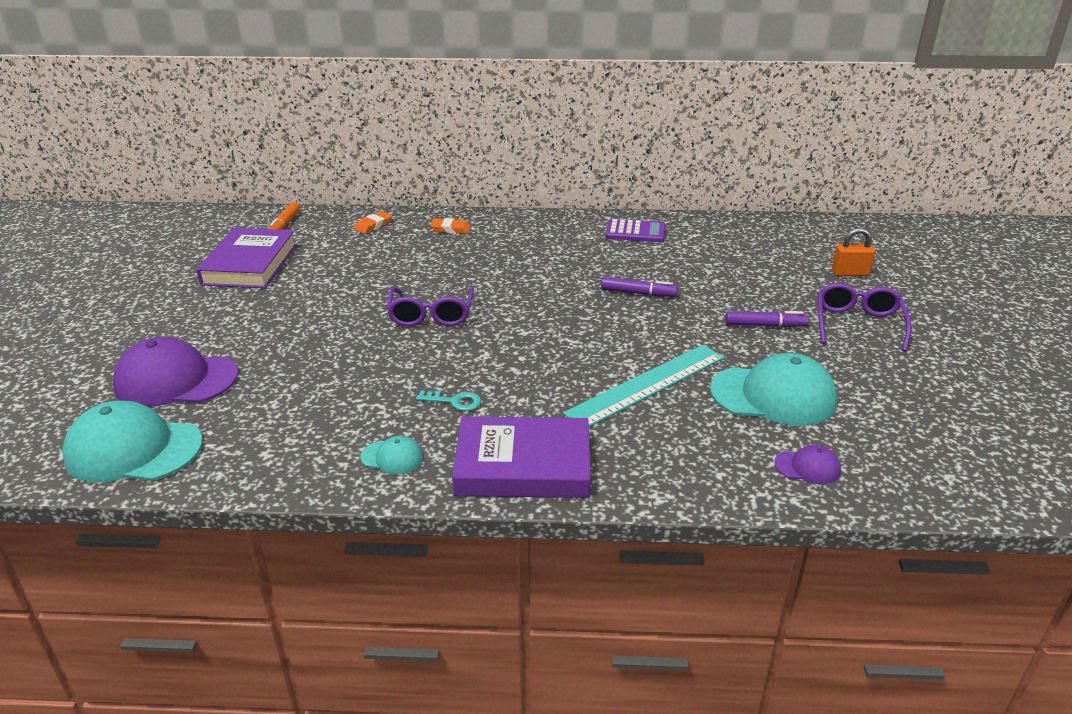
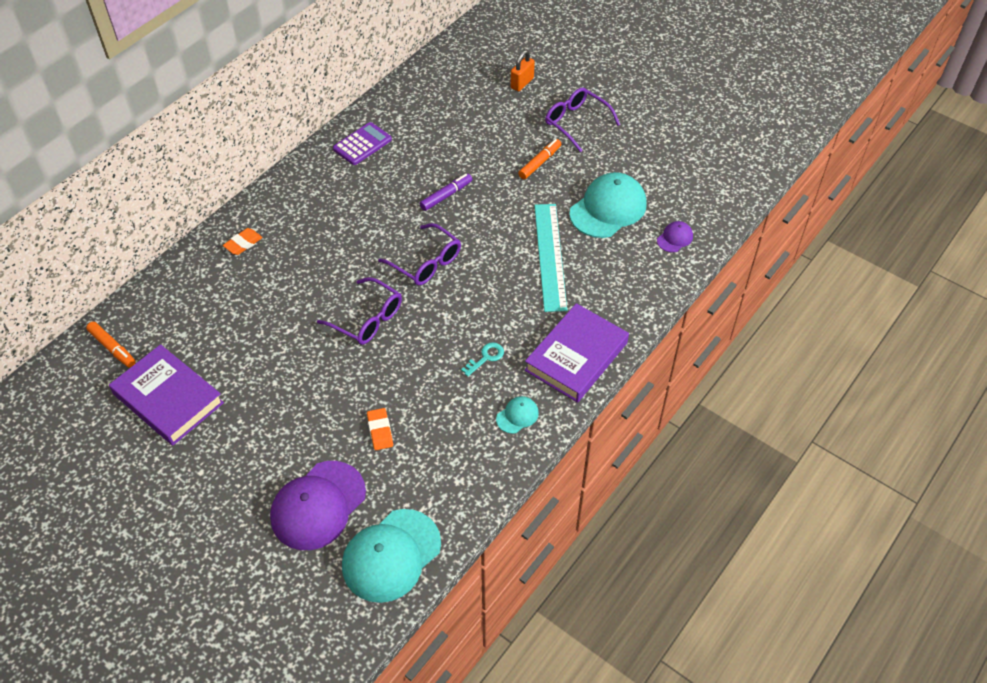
camera: 55 degrees left, 20 degrees up
orange eraser [354,211,392,234] -> orange eraser moved to [367,408,393,450]
purple marker [725,311,809,327] -> orange marker [518,139,561,179]
none -> purple glasses [378,223,461,285]

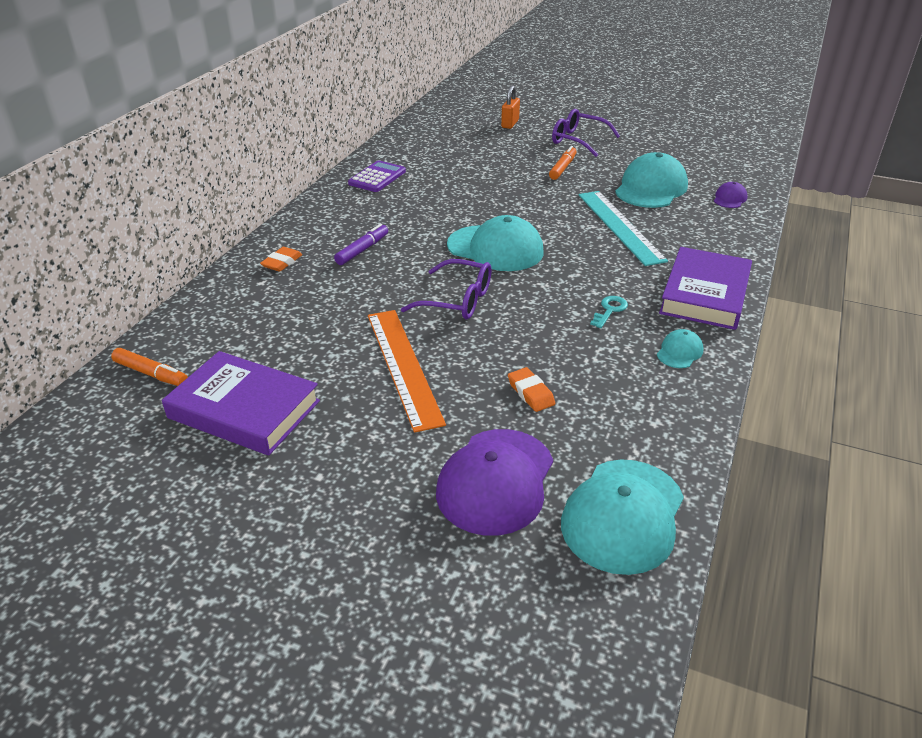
camera: 15 degrees left, 15 degrees down
purple glasses [378,223,461,285] -> turquoise cap [447,215,544,271]
purple marker [420,174,472,211] -> purple marker moved to [334,224,388,265]
none -> orange ruler [368,310,446,433]

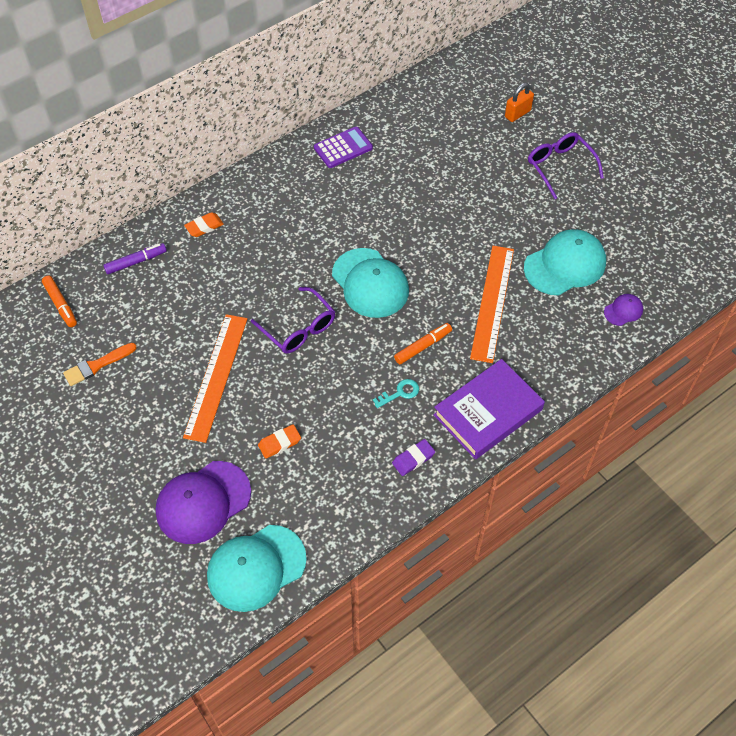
camera: 30 degrees right, 20 degrees up
purple book [162,351,320,456] -> orange brush [63,343,137,386]
purple marker [334,224,388,265] -> purple marker moved to [103,243,167,275]
orange eraser [508,367,555,412] -> orange eraser turned 60 degrees clockwise [258,424,301,459]
orange marker [549,146,577,180] -> orange marker moved to [394,323,452,365]
turquoise ruler [578,191,668,266] -> orange ruler [470,246,514,363]
turquoise cap [657,329,703,368] -> purple eraser [392,439,435,476]

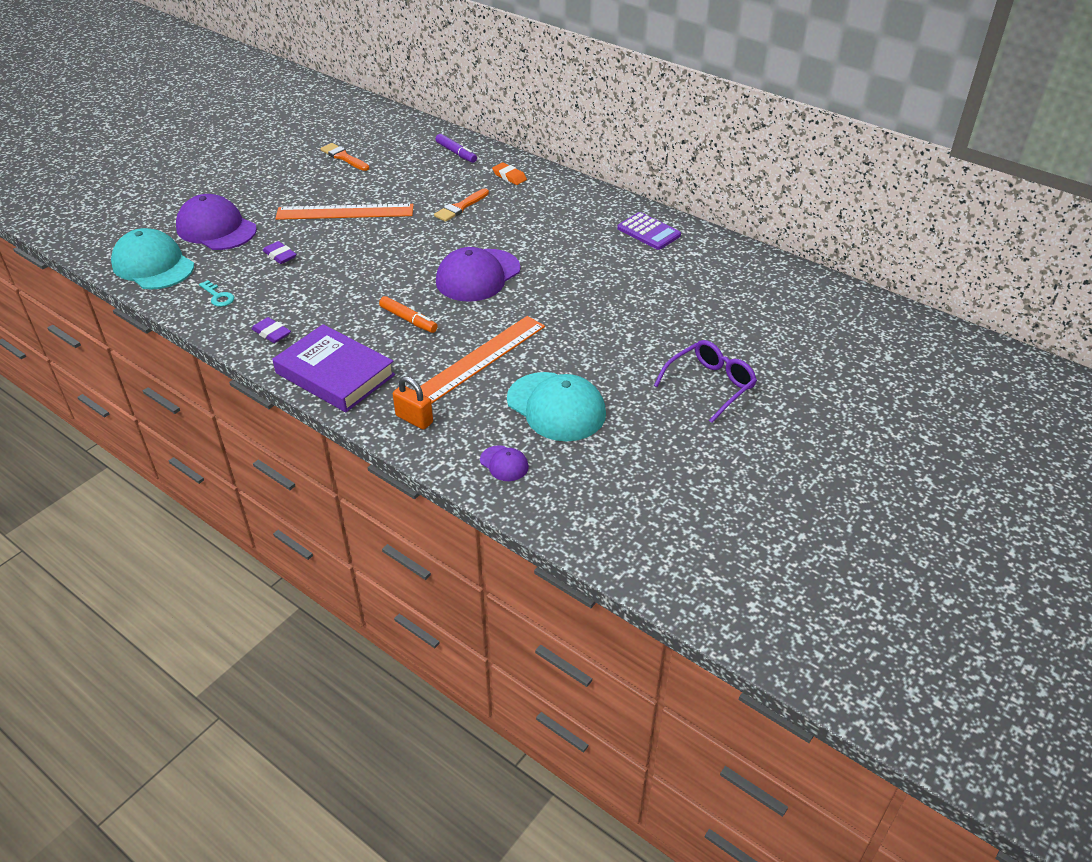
camera: 75 degrees right, 15 degrees down
orange marker [42,276,77,327] -> none
purple glasses [251,287,335,354] -> none
orange eraser [258,424,301,459] -> purple eraser [263,241,297,264]
turquoise cap [332,248,409,318] -> purple cap [436,247,521,302]
turquoise key [373,379,419,408] -> turquoise key moved to [199,280,234,307]
orange ruler [470,246,514,363] -> orange ruler turned 45 degrees counterclockwise [420,316,545,404]
orange padlock [505,83,534,122] -> orange padlock moved to [393,376,433,430]
none -> orange brush [434,188,489,222]

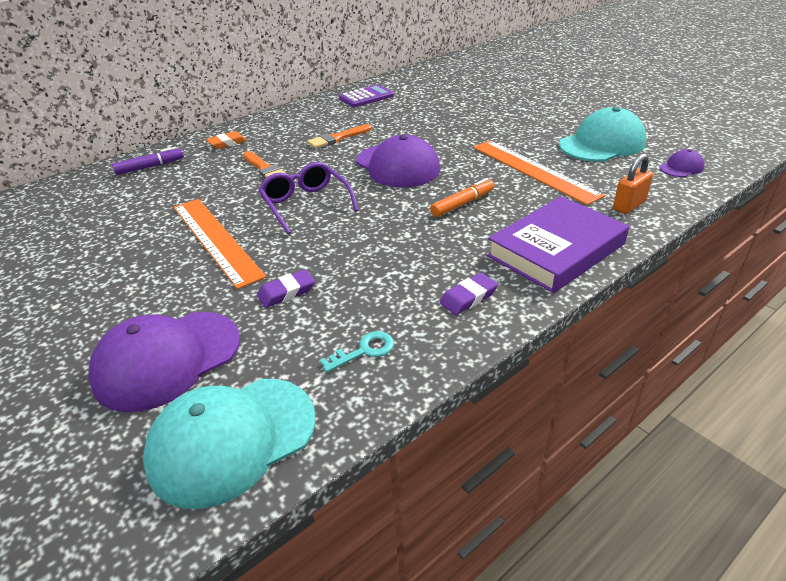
camera: 75 degrees left, 5 degrees down
orange ruler [275,204,414,220] -> orange ruler turned 45 degrees counterclockwise [174,199,266,289]
orange brush [320,143,369,171] -> orange brush moved to [307,124,372,149]
purple glasses [654,340,757,423] -> purple glasses moved to [259,162,359,234]

